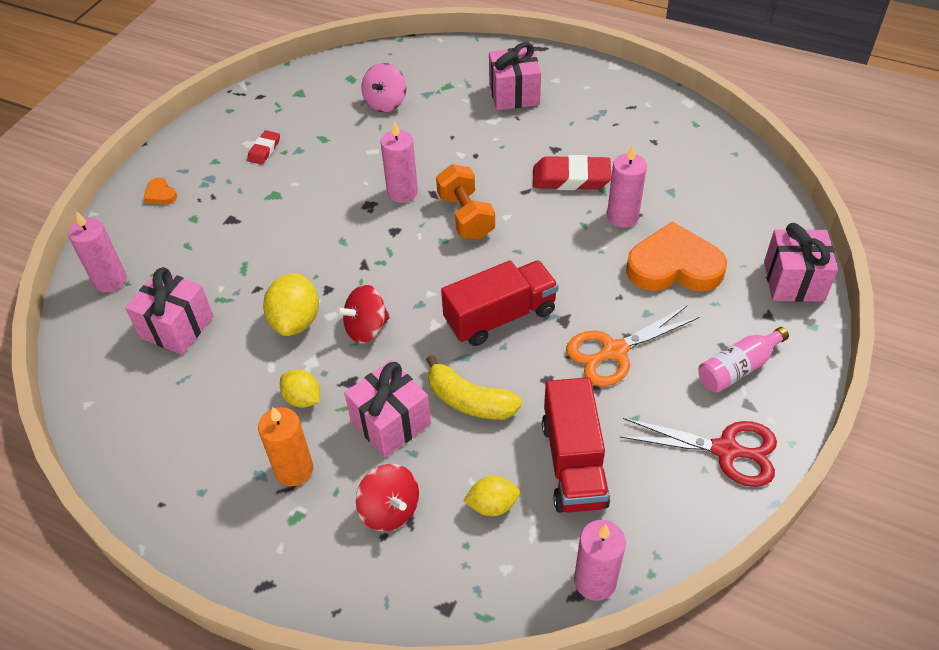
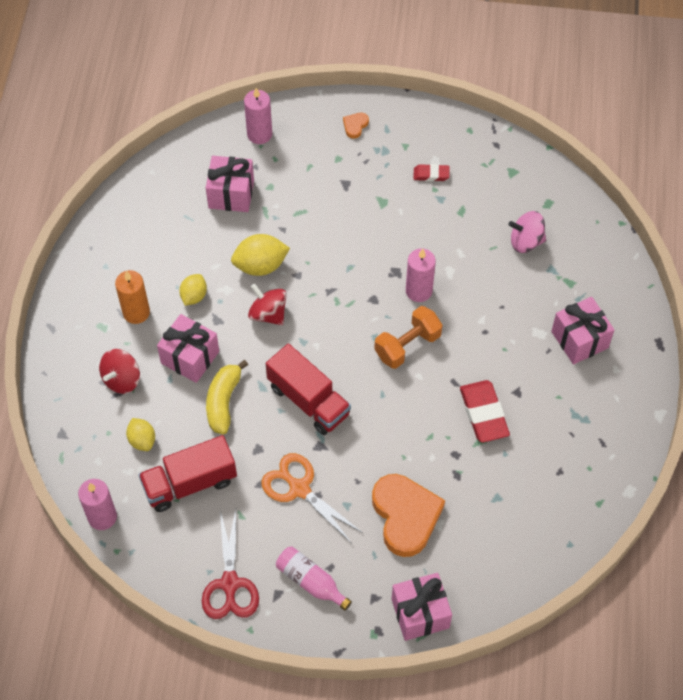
camera: 70 degrees right, 10 degrees up
pink candle [607,145,647,228] -> none

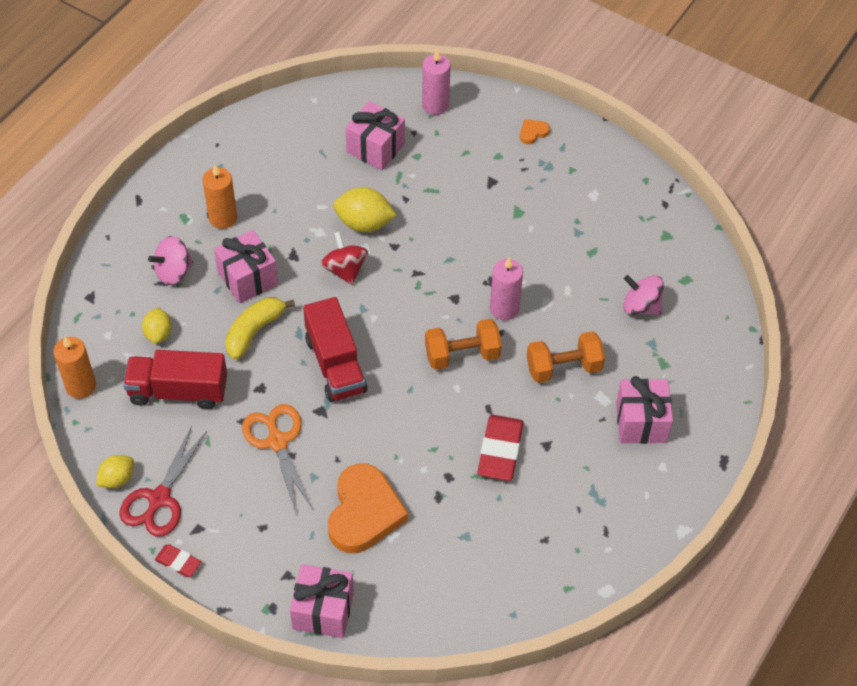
camera: 25 degrees right, 5 degrees down
pink candle [78,479,117,530] -> orange candle [53,337,96,399]
red spinning top [99,349,140,394] -> pink spinning top [148,236,193,285]
yellow lemon [179,274,207,306] -> yellow lemon moved to [96,455,134,488]
pink bottle [276,546,352,611] -> none
red eraser [414,164,450,181] -> red eraser moved to [155,544,201,577]
none -> orange dumbbell [527,331,605,383]

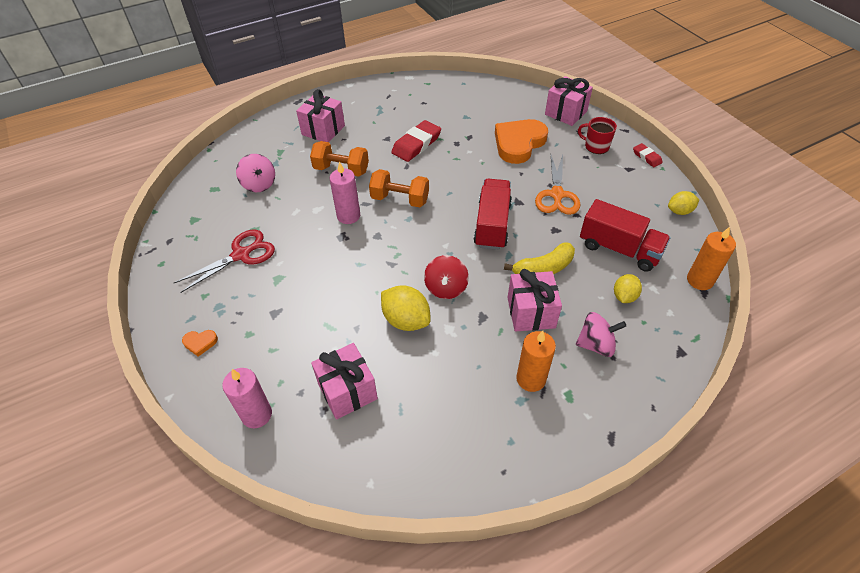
camera: 150 degrees left, 5 degrees down
red scissors [119,426,207,537] -> red scissors moved to [174,229,275,293]
none -> red mug [578,117,617,154]

